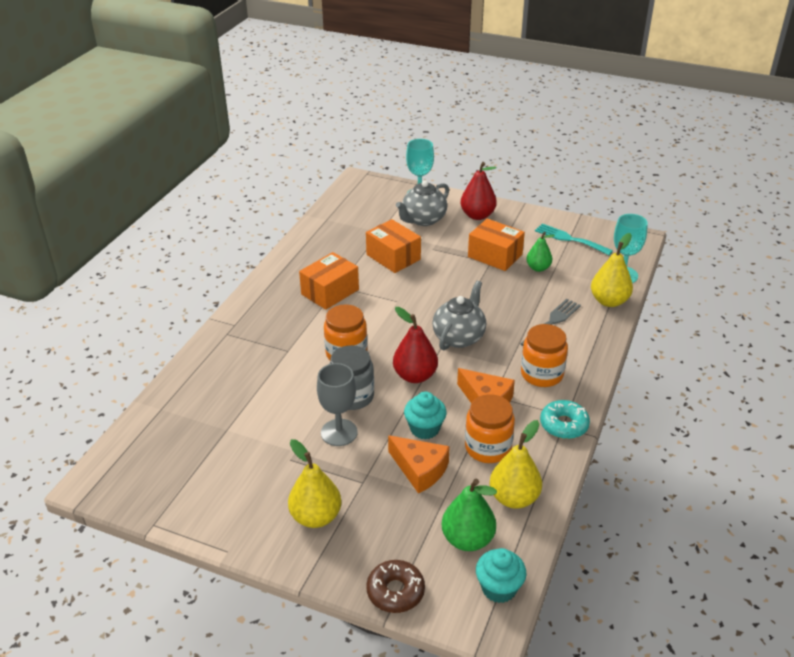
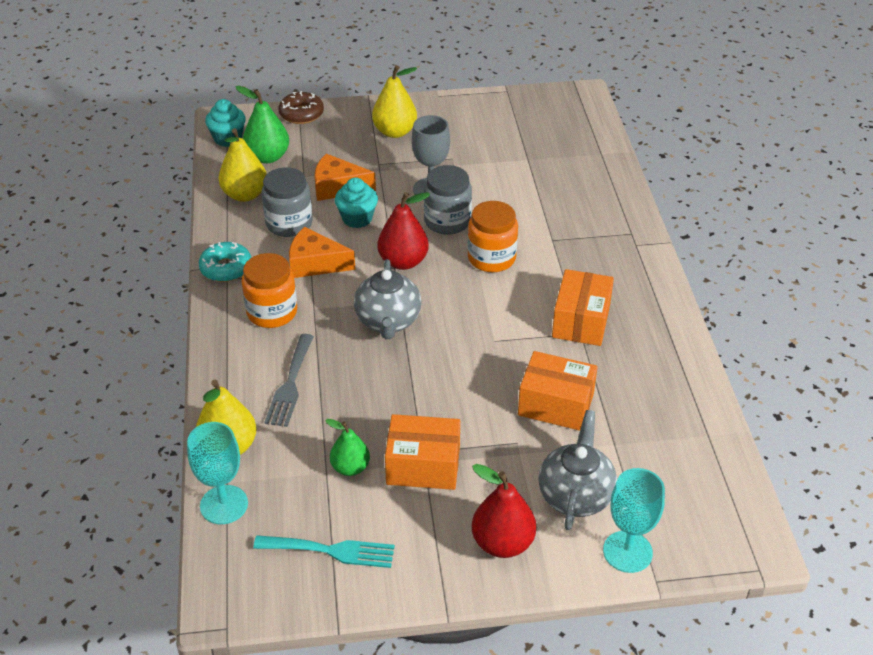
camera: 150 degrees right, 5 degrees up
orange jar [465,394,515,463] -> grey jar [261,167,313,237]

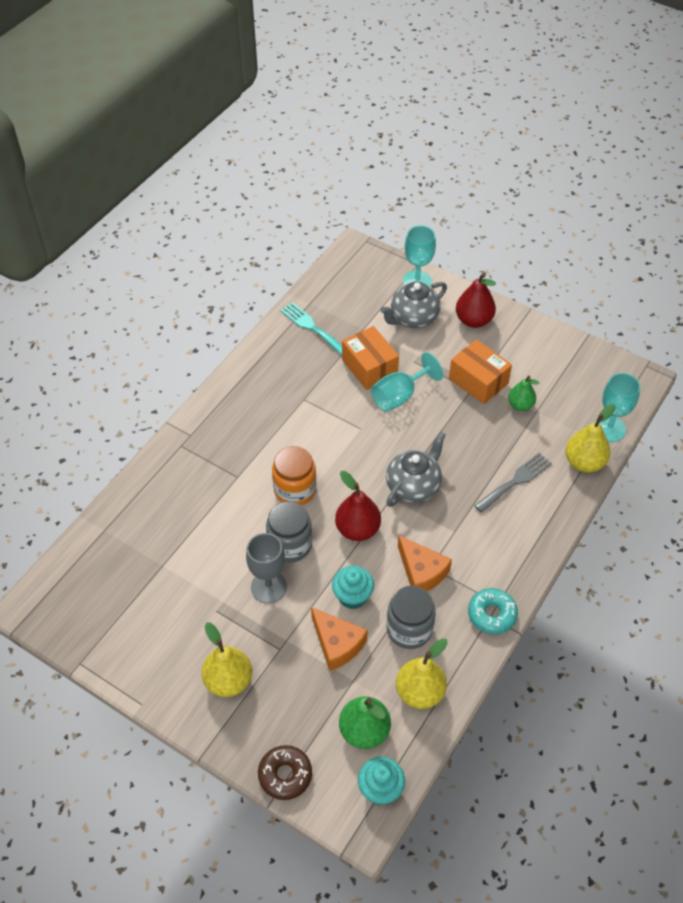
camera: 140 degrees left, 10 degrees up
orange jar [241,253,297,328] -> none
turquoise fork [253,535,395,568] -> turquoise fork moved to [280,302,342,355]
orange box [552,269,614,346] -> none
none -> turquoise goblet [371,352,443,412]

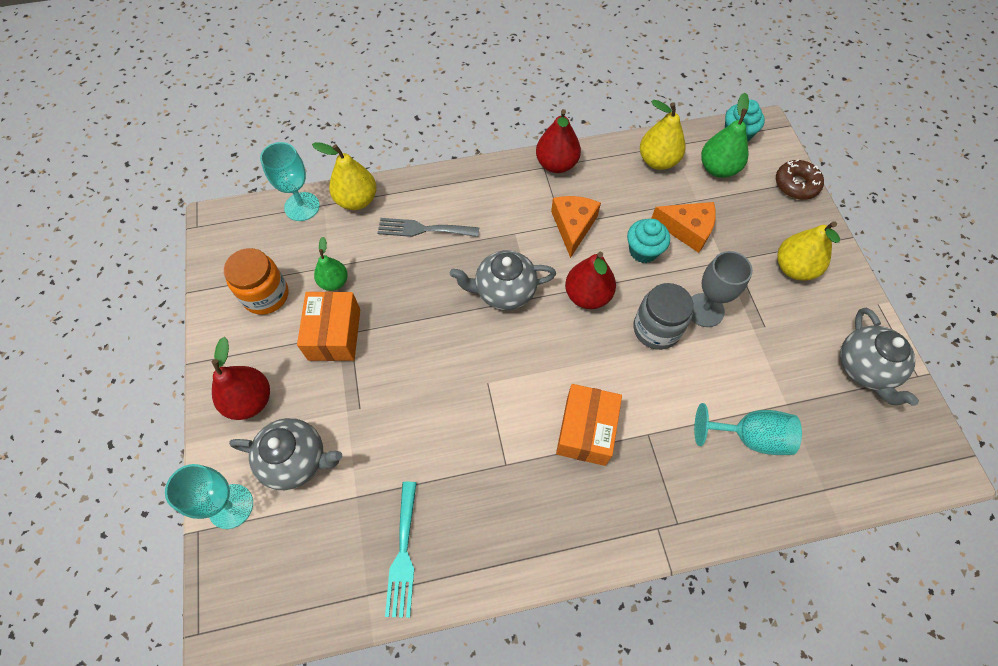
camera: 135 degrees left, 10 degrees up
orange jar [272,446,316,505] -> orange jar moved to [224,248,288,315]
orange cheese [311,607,368,671] -> orange cheese turned 105 degrees clockwise [651,202,716,253]
orange box [342,326,399,390] -> orange box moved to [556,384,622,466]
turquoise goblet [371,352,443,412] -> turquoise goblet moved to [694,403,802,455]
grey jar [386,586,436,649] -> none
turquoise donut [468,588,518,634] -> red pear [536,109,581,173]
none -> grey teapot [840,308,919,406]

